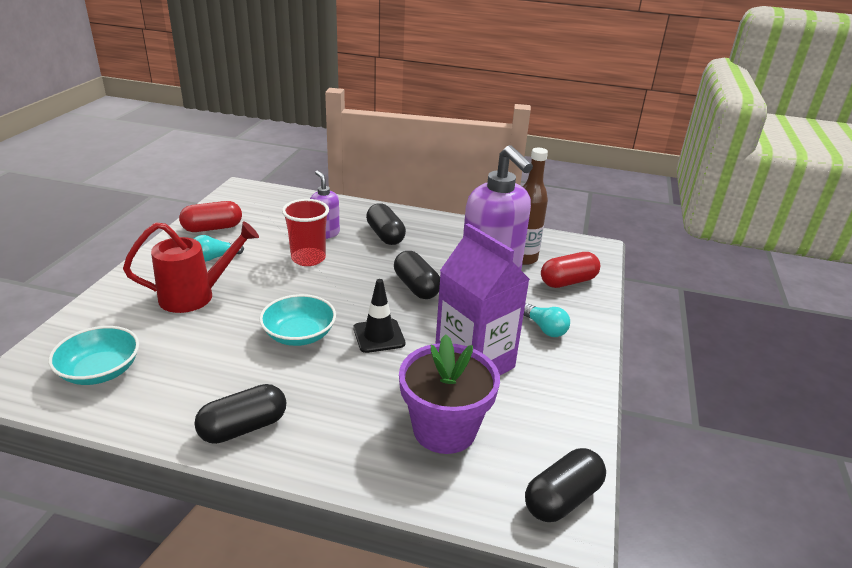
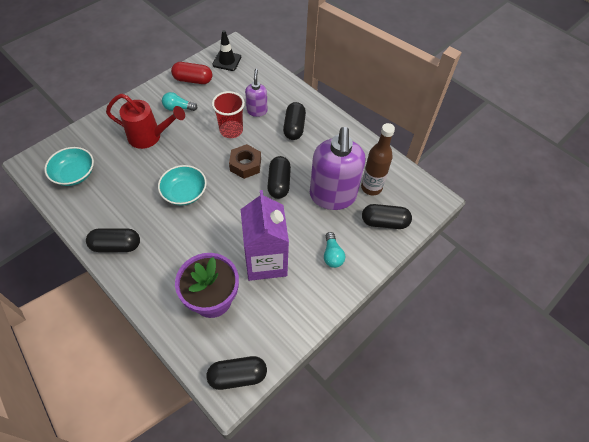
camera: 30 degrees right, 25 degrees up
black traffic cone [353,279,405,353] -> black traffic cone moved to [212,30,241,71]
red capsule [541,252,600,288] -> black capsule [362,204,412,229]
none -> brown nut [229,144,261,179]

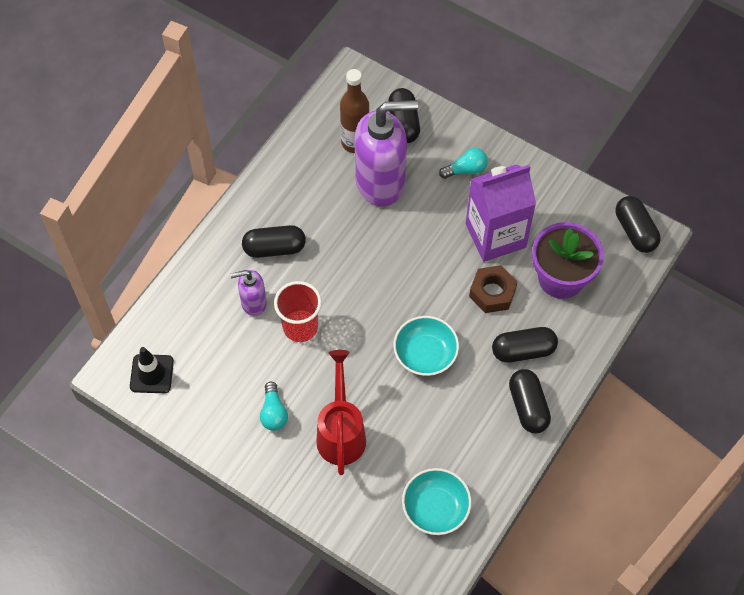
camera: 100 degrees left, 5 degrees up
red capsule [171,62,212,84] -> none
brown nut [229,144,261,179] -> brown nut moved to [469,265,517,313]
black capsule [267,156,291,199] -> black capsule moved to [492,327,558,363]

